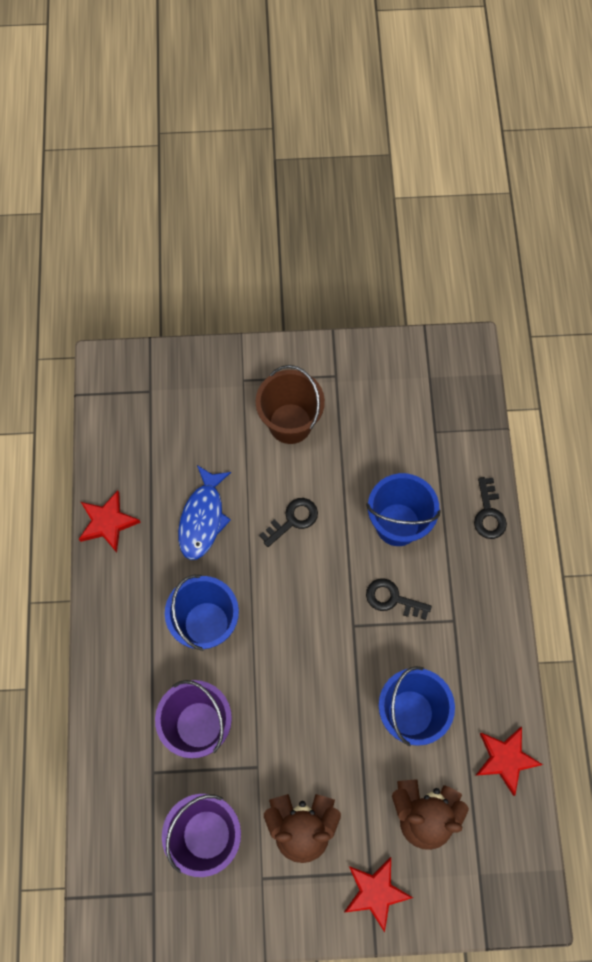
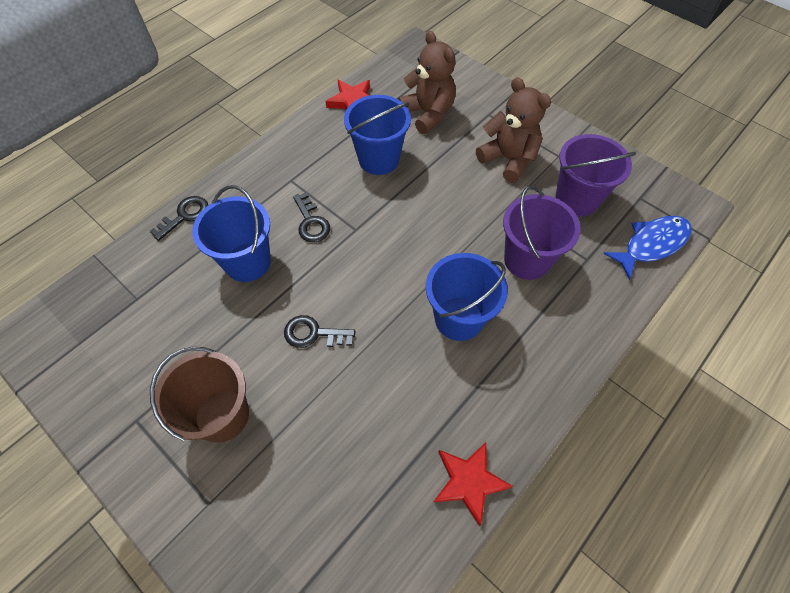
camera: 135 degrees left, 10 degrees down
blue fish [178,465,231,560] -> blue fish moved to [603,216,692,280]
red star [344,857,413,932] -> none

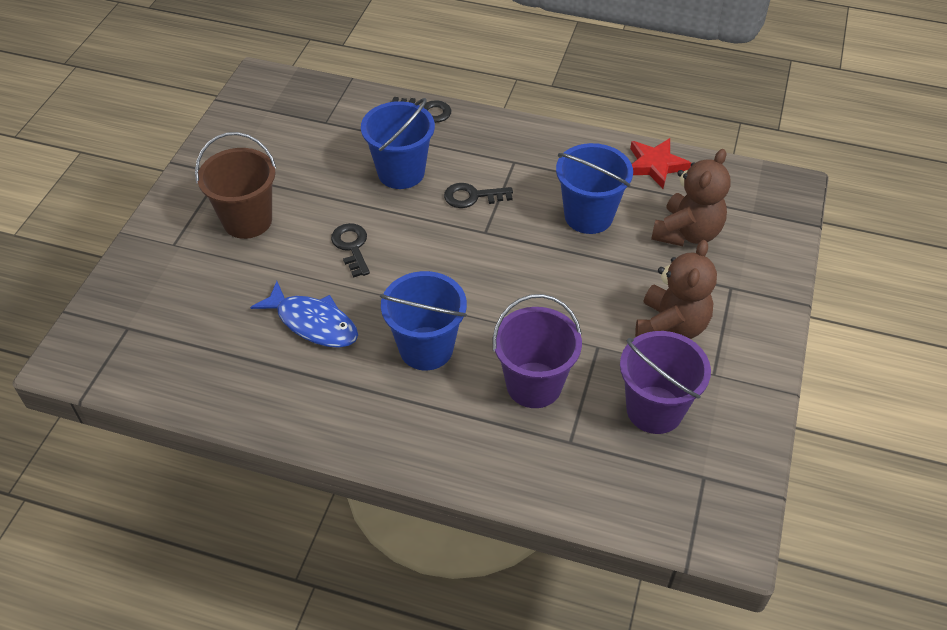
camera: 65 degrees right, 10 degrees down
black key [293,192,330,242] -> black key turned 45 degrees clockwise [444,183,513,208]
red star [434,442,513,526] -> none
blue fish [603,216,692,280] -> blue fish moved to [250,281,358,348]

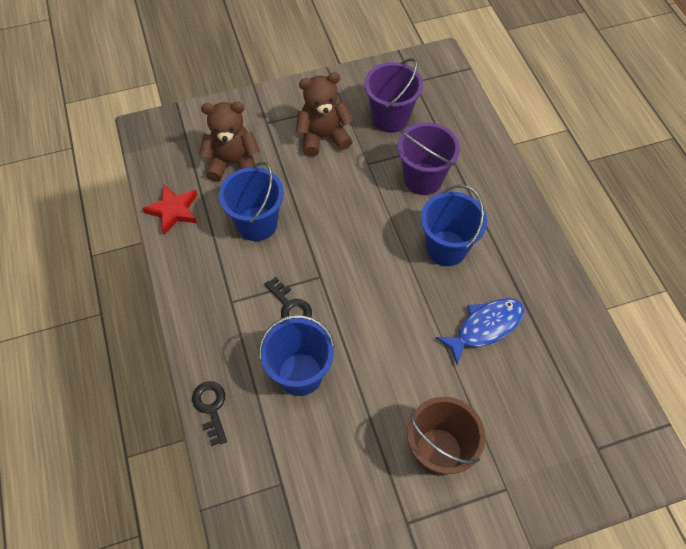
camera: 125 degrees left, 10 degrees up
blue fish [250,281,358,348] -> blue fish turned 60 degrees clockwise [436,298,525,364]
black key [331,223,370,278] -> none

